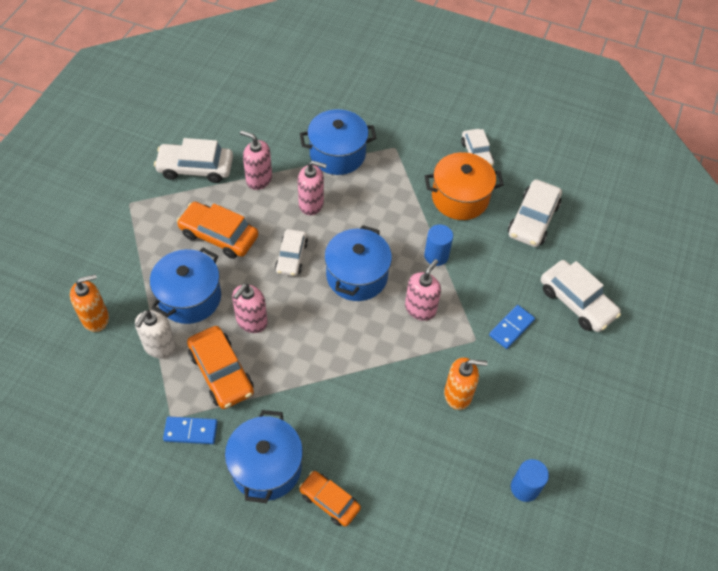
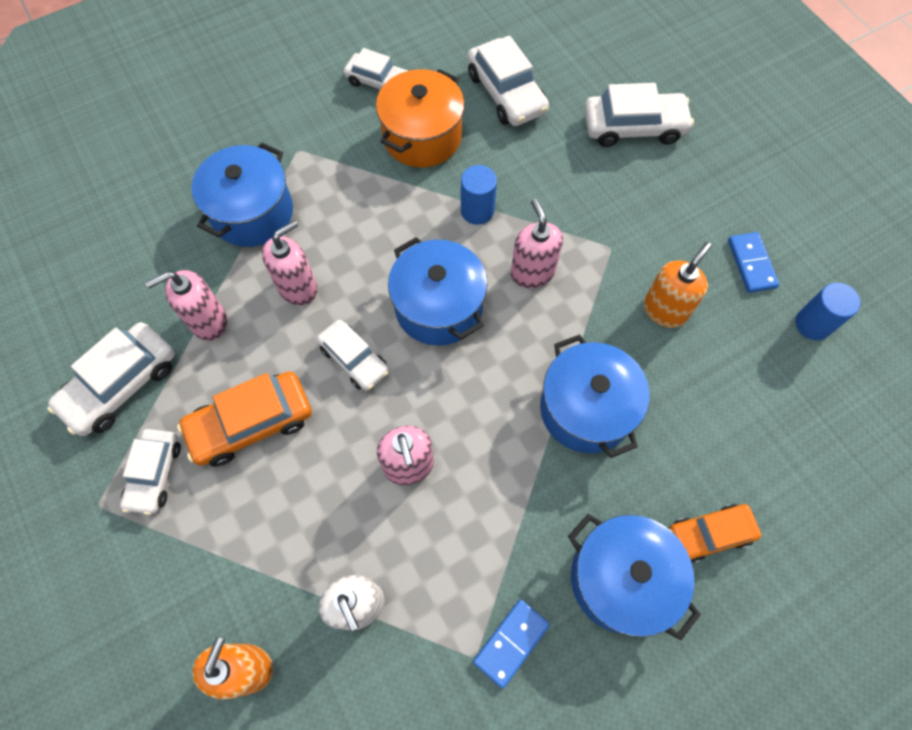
camera: 50 degrees left, 10 degrees up
blue pot [150,248,221,324] -> blue pot moved to [540,334,649,458]
orange car [187,326,254,409] -> none
blue domino [489,305,535,349] -> blue domino moved to [728,232,779,293]
none -> white car [120,429,181,515]

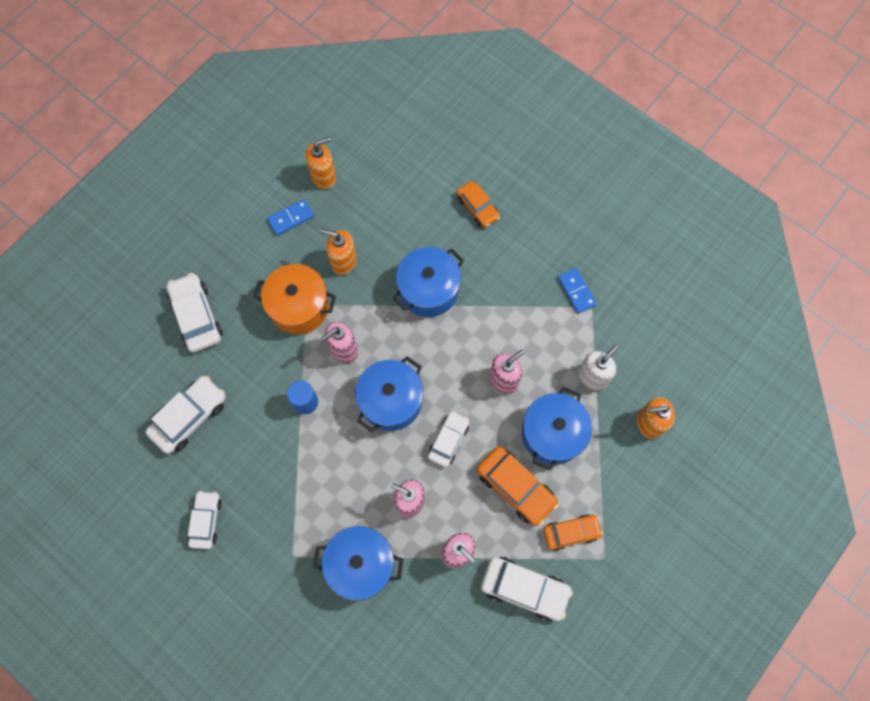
camera: 110 degrees left, 5 degrees up
white car [120,429,181,515] -> orange car [543,514,603,551]
orange pot [376,69,465,167] -> orange pot moved to [253,264,336,334]
blue domino [473,599,550,689] -> blue domino turned 45 degrees clockwise [558,268,597,314]
blue pot [568,514,701,640] -> blue pot moved to [522,387,592,470]
blue cylinder [795,283,861,340] -> orange soap dispenser [305,137,336,189]

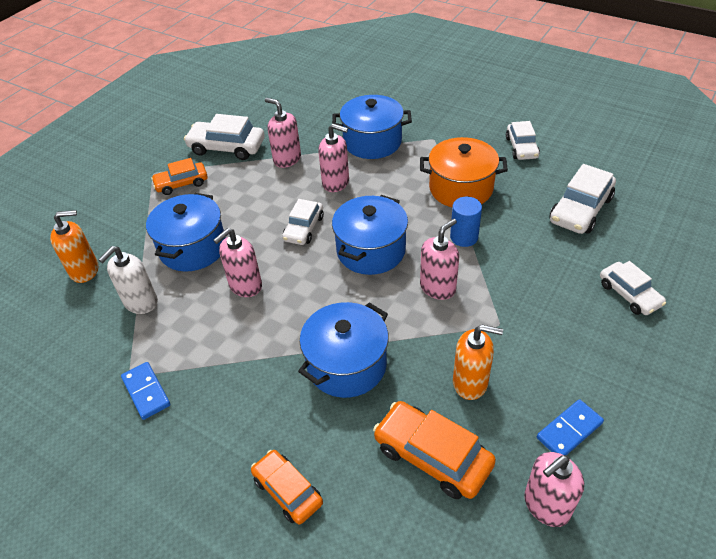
camera: 175 degrees right, 25 degrees down
white car [167,273,222,353] -> white car [600,261,666,315], size x0.66
orange pot [253,264,336,334] -> orange pot moved to [420,137,508,207]
orange soap dispenser [305,137,336,189] -> pink soap dispenser [524,452,584,527]
orange car [477,446,559,526] -> orange car moved to [373,401,496,499]

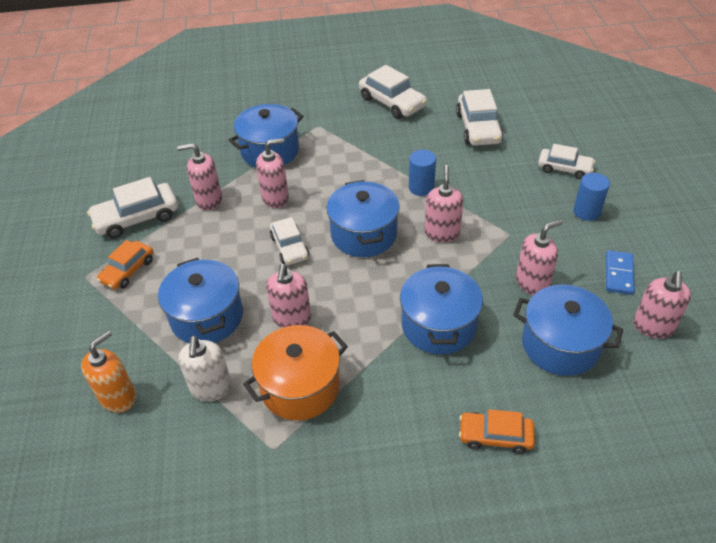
camera: 40 degrees left, 0 degrees up
blue domino [121,362,170,420] -> none
orange car [373,401,496,499] -> blue pot [513,285,623,376]
orange pot [420,137,508,207] -> orange pot moved to [243,325,348,421]
orange soap dispenser [453,325,503,400] -> pink soap dispenser [516,220,563,295]
white car [506,121,540,160] -> white car [359,65,427,119], size x1.51
none -> blue cylinder [573,173,610,221]

